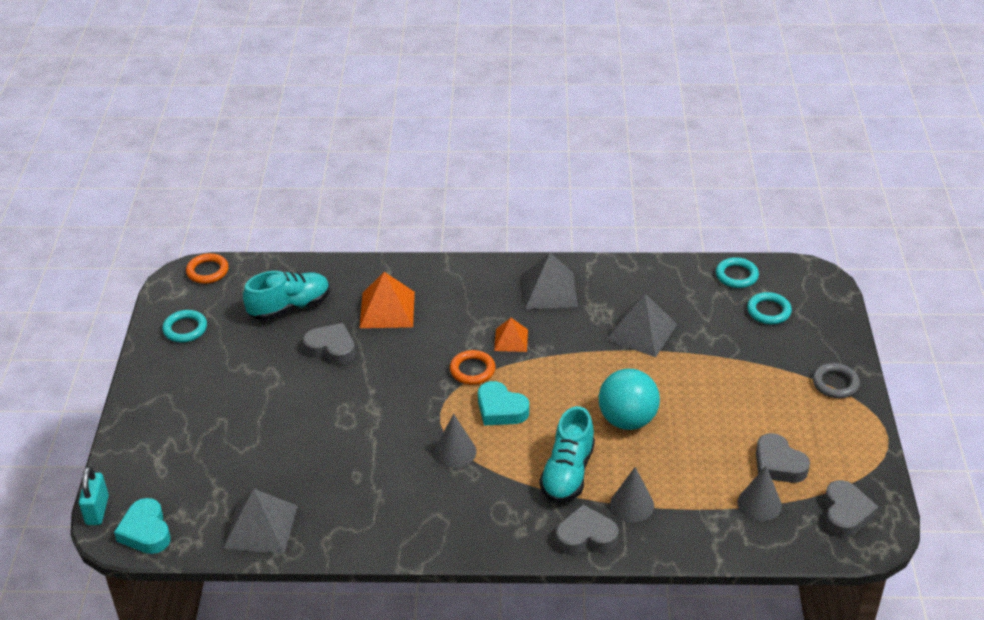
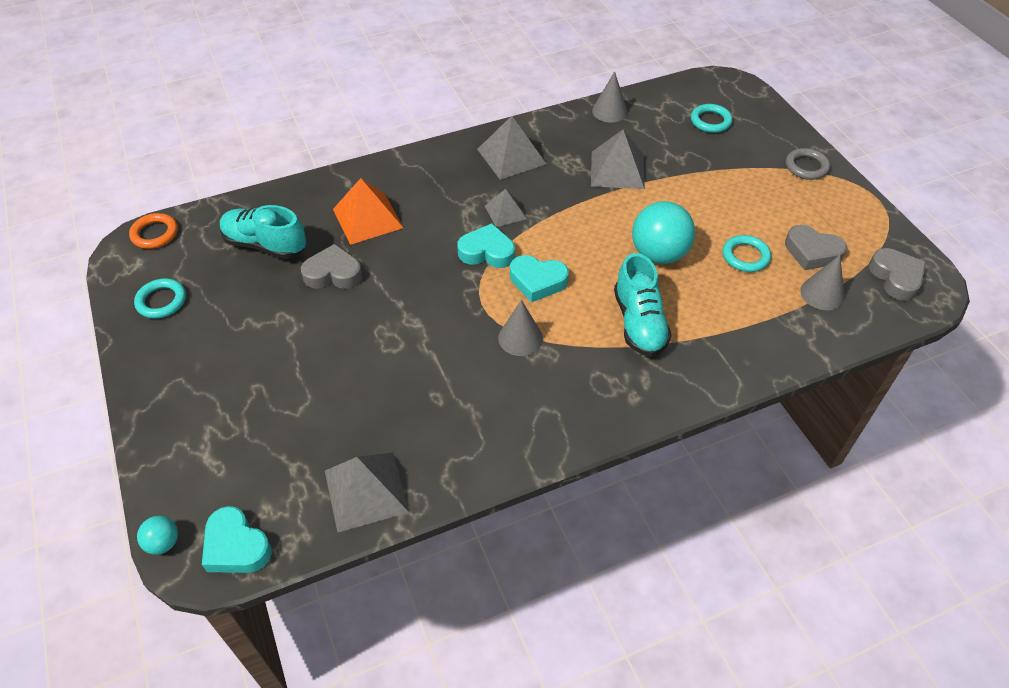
camera: 25 degrees left, 10 degrees up
turquoise padlock [79,467,109,525] -> turquoise ball [137,516,178,555]
turquoise shoe [243,271,330,320] -> turquoise shoe turned 105 degrees counterclockwise [220,205,307,259]
orange ring [450,350,495,385] -> turquoise heart [457,223,515,268]
orange pyramid [494,318,528,352] -> grey pyramid [485,189,527,227]
grey heart [556,505,618,555] -> none
grey cone [610,467,654,522] -> grey cone moved to [592,71,628,123]
turquoise ring [716,257,759,288] -> turquoise ring moved to [723,235,771,272]

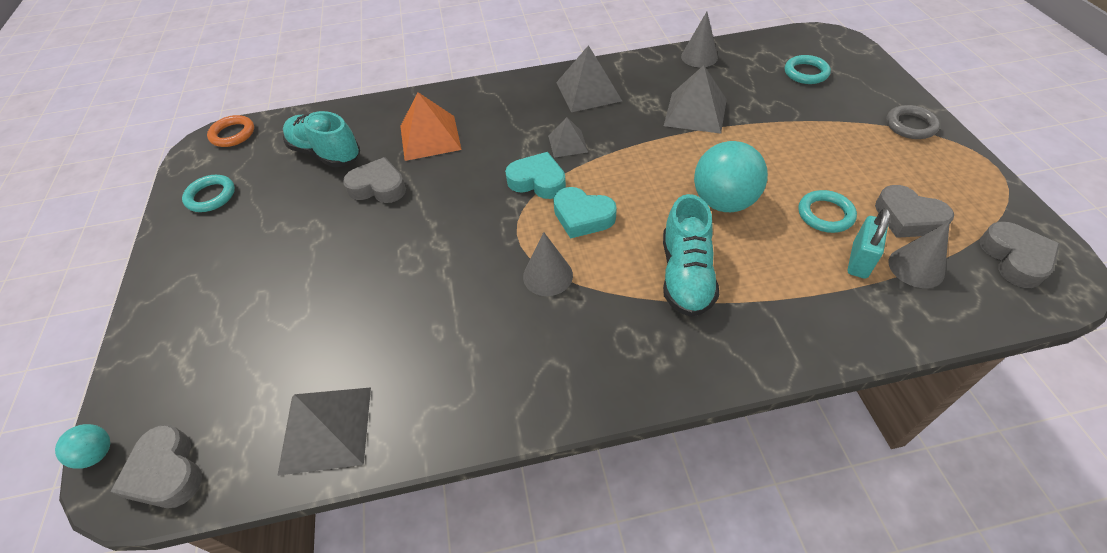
camera: 15 degrees right, 0 degrees up
turquoise heart [202,506,272,573] -> grey heart [110,424,202,508]
none -> turquoise padlock [848,208,890,279]

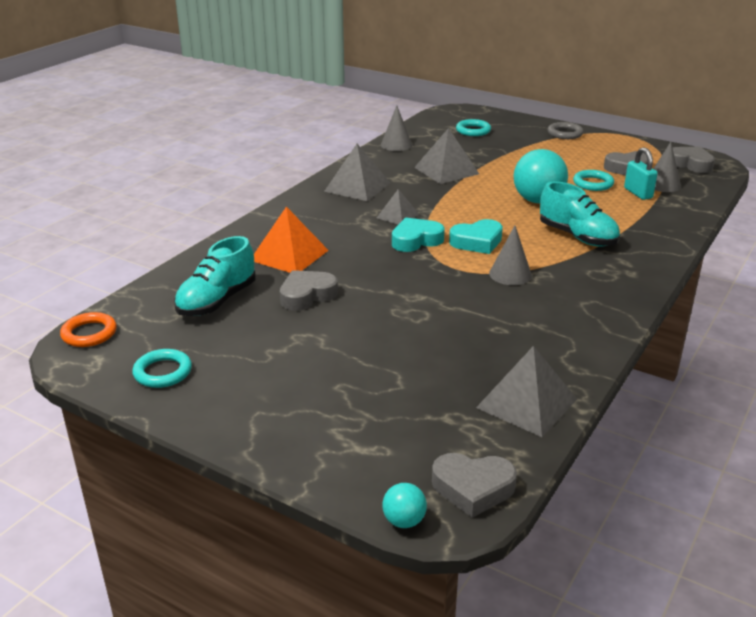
camera: 50 degrees left, 20 degrees down
turquoise shoe [283,111,360,168] -> turquoise shoe turned 45 degrees counterclockwise [174,236,256,316]

